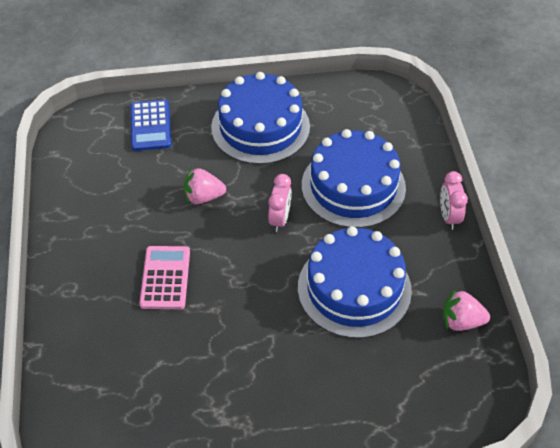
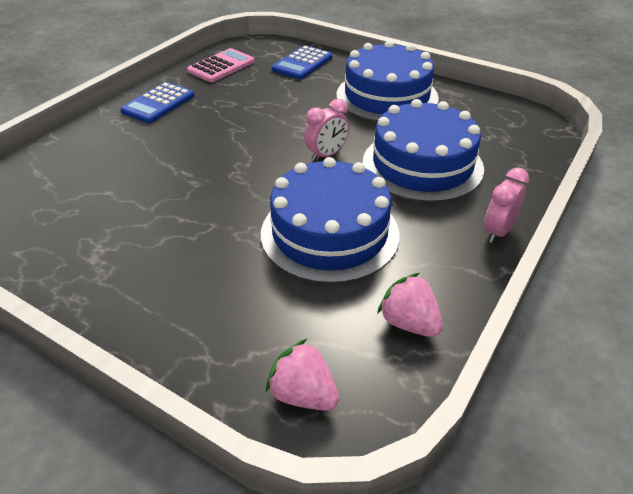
camera: 40 degrees right, 10 degrees down
pink calculator [139,246,190,309] -> pink calculator moved to [187,48,255,82]
pink strawberry [184,167,226,204] -> pink strawberry moved to [266,338,339,411]
none -> blue calculator [120,82,195,123]

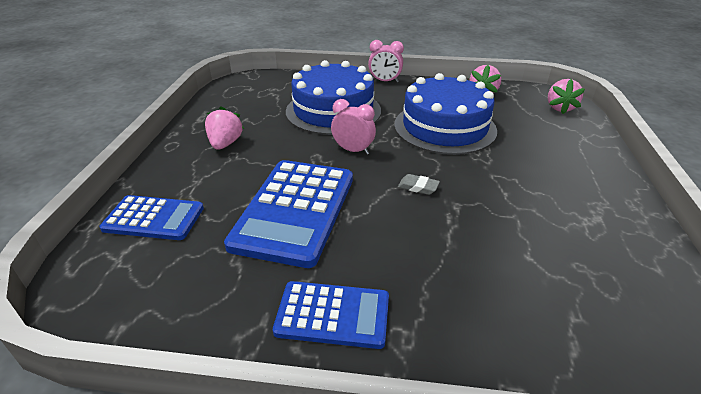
camera: 115 degrees left, 5 degrees down
pink calculator [187,48,255,82] -> none
blue cake [336,40,439,122] -> pink strawberry [205,106,244,150]
none -> blue calculator [224,160,353,268]
none -> grey eraser [398,174,440,195]

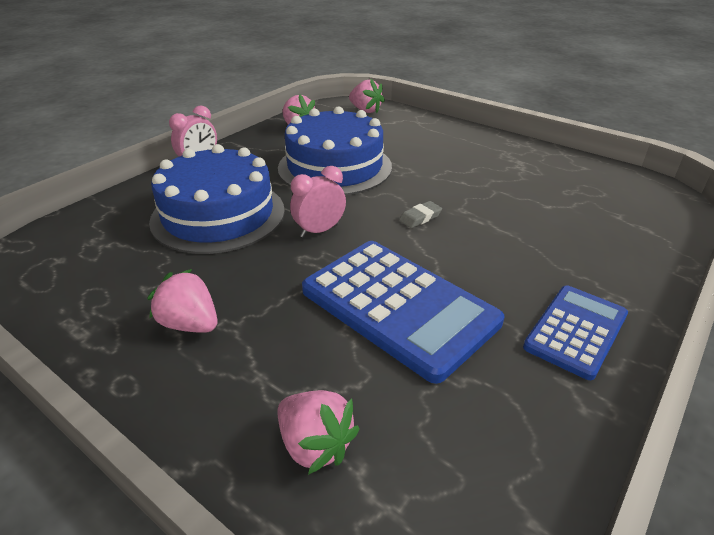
camera: 60 degrees left, 0 degrees up
blue calculator [99,195,204,240] -> pink strawberry [277,390,360,475]

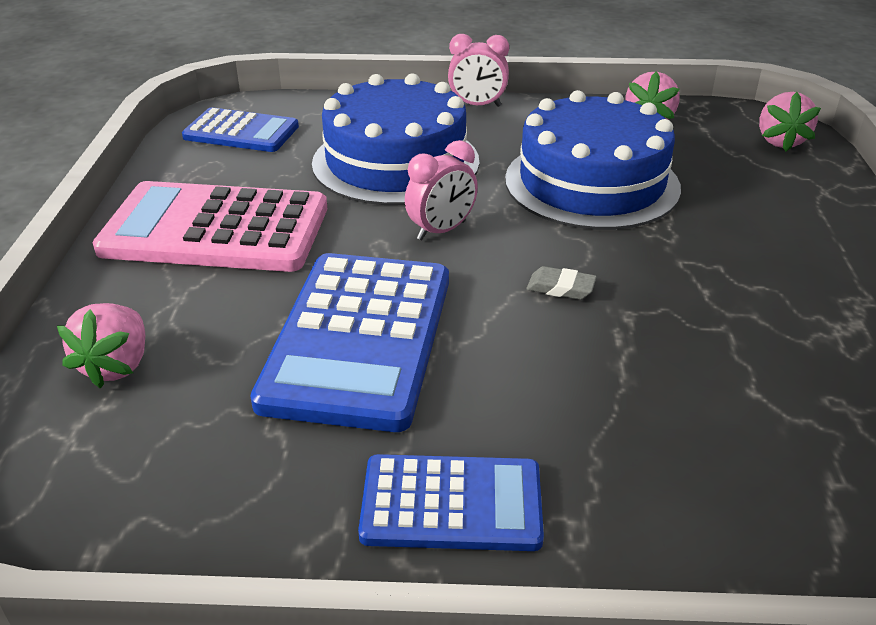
camera: 55 degrees right, 0 degrees up
pink strawberry [147,269,218,333] -> pink calculator [92,181,327,272]
pink clock [290,166,346,238] -> pink clock turned 120 degrees clockwise [405,140,478,240]
none -> blue calculator [182,107,299,152]

